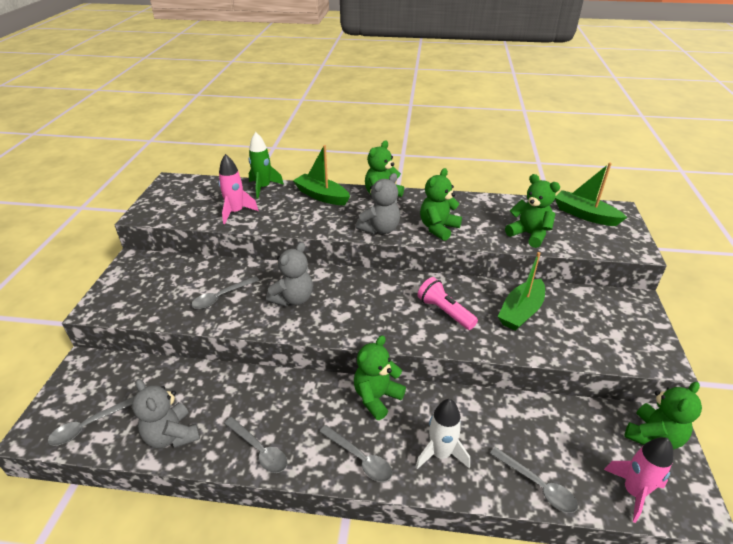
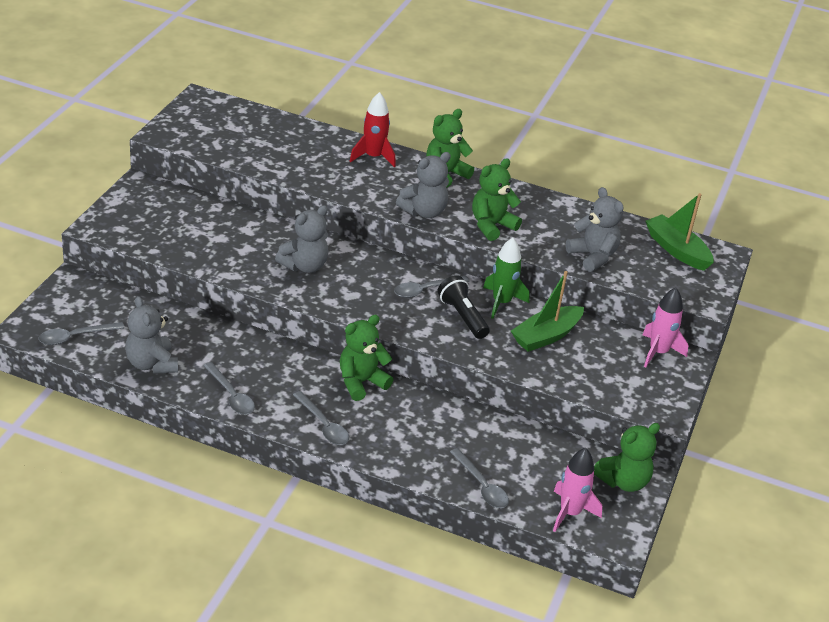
camera: 10 degrees right, 0 degrees up
grey spoon [192,276,259,309] -> grey spoon moved to [394,276,470,298]
pink rocket [219,154,258,224] -> pink rocket moved to [643,287,688,367]
green rocket [248,132,284,199] -> green rocket moved to [483,238,530,319]
green boat [293,145,350,205] -> red rocket [350,92,396,168]
white rocket [415,399,470,469] -> none
pink flashlight [417,277,478,330] -> black flashlight [437,275,490,339]
green teddy bear [505,174,560,248] -> grey teddy bear [566,187,624,272]

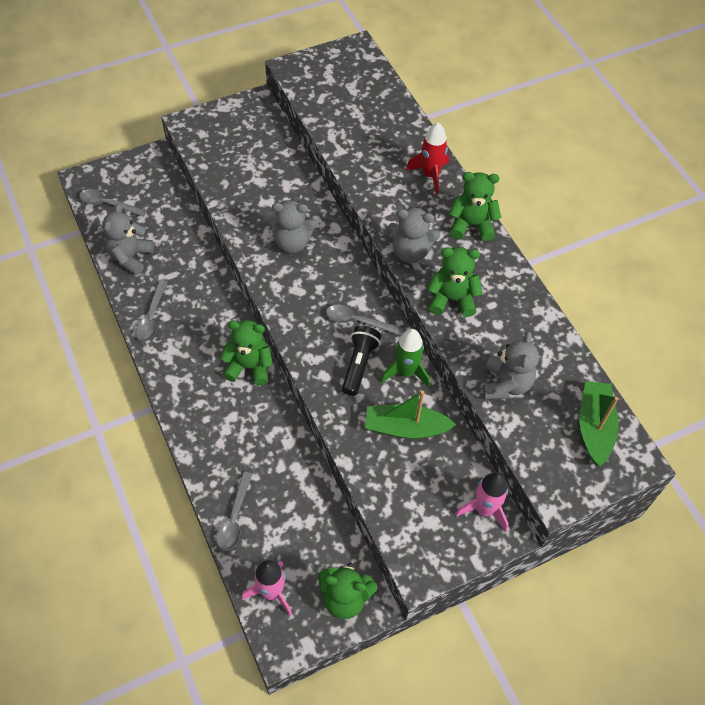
camera: 45 degrees right, 20 degrees up
grey spoon [293,391,349,445] -> none

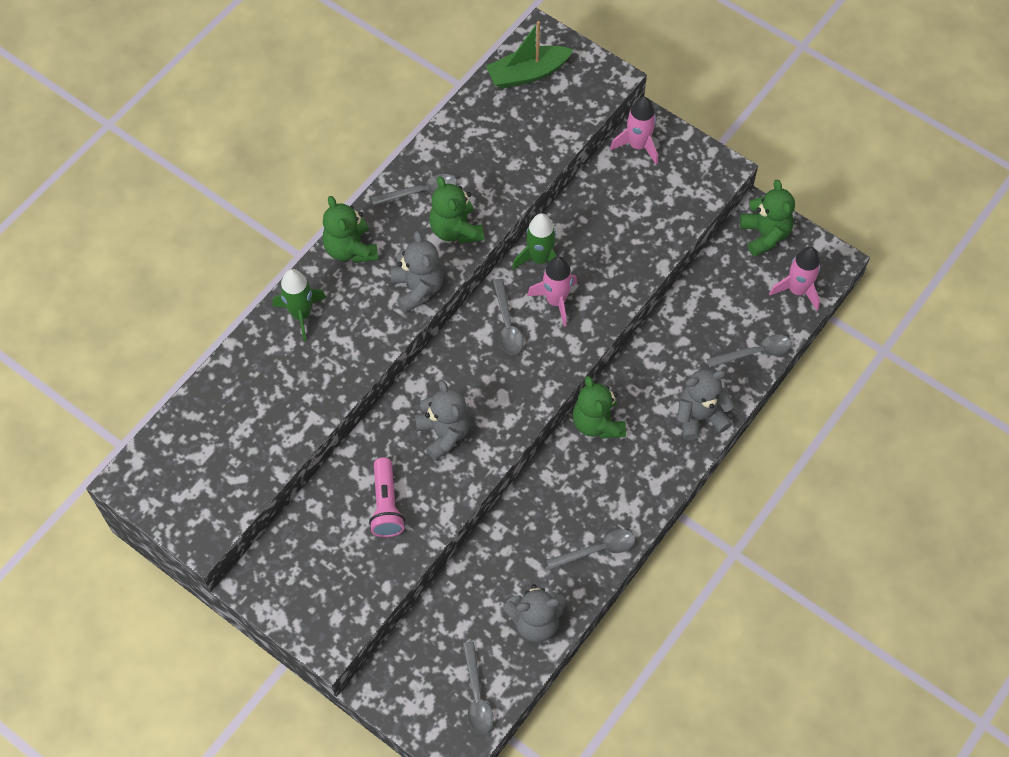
camera: 115 degrees left, 5 degrees up
black flashlight [342,326,381,396] -> pink rocket [527,256,577,327]
green boat [365,391,456,439] -> none
red rocket [406,122,449,195] -> green rocket [273,269,326,342]
grey teddy bear [482,331,539,399] -> grey teddy bear moved to [677,370,735,440]
none -> pink flashlight [369,457,405,537]
none -> grey spoon [371,174,457,206]

